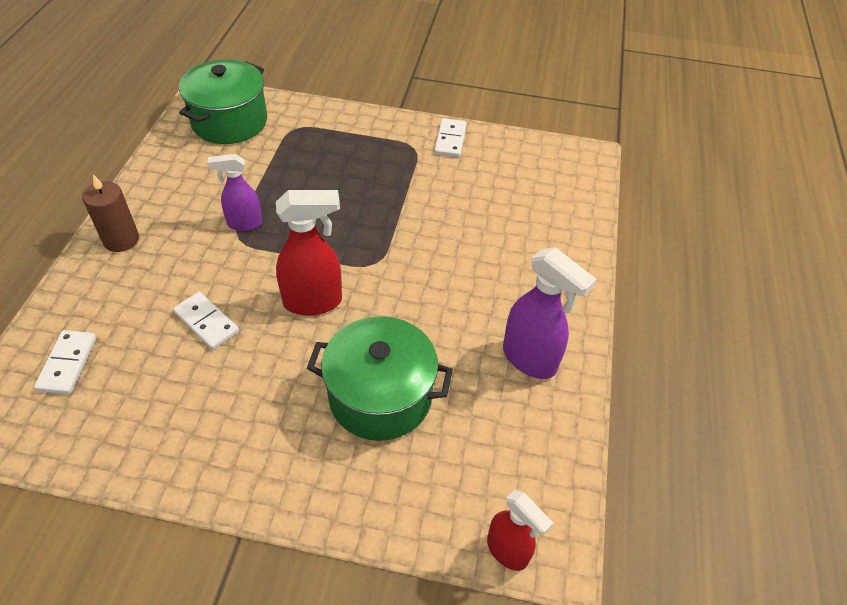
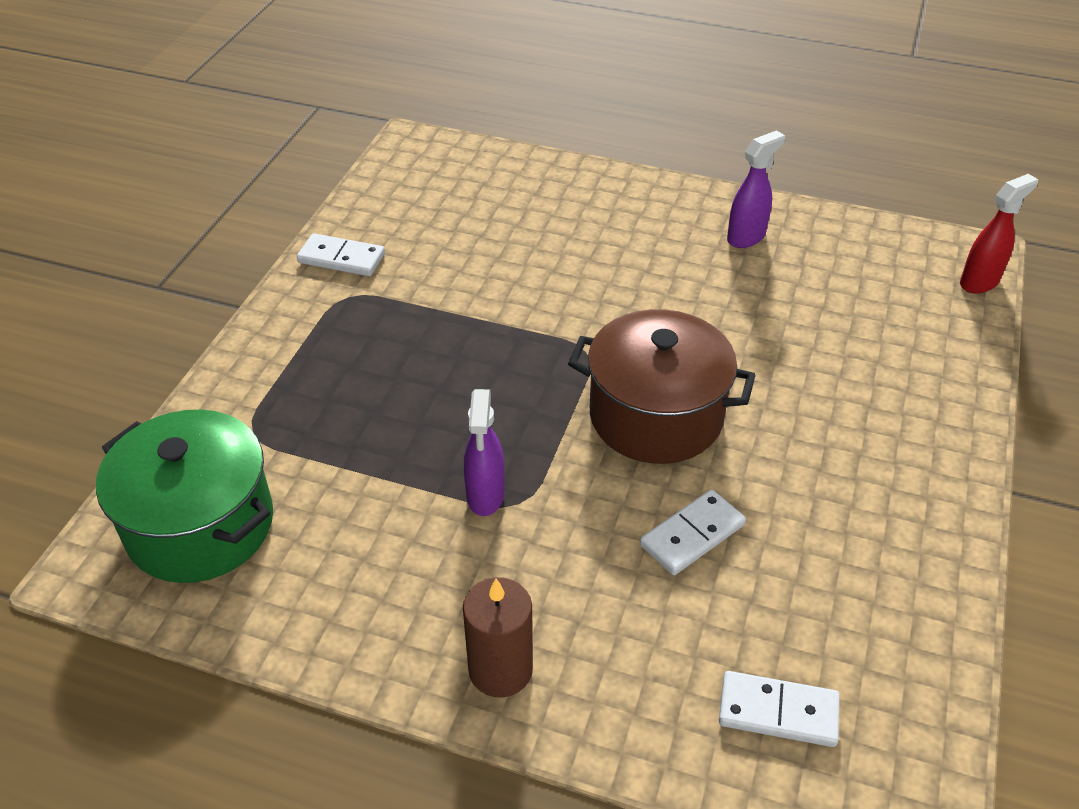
camera: 80 degrees left, 5 degrees down
red spray bottle [276,190,342,316] -> brown pot [568,309,756,464]
green pot [307,316,453,441] -> none
purple spray bottle [503,247,597,379] -> purple spray bottle [727,130,785,248], size x0.65

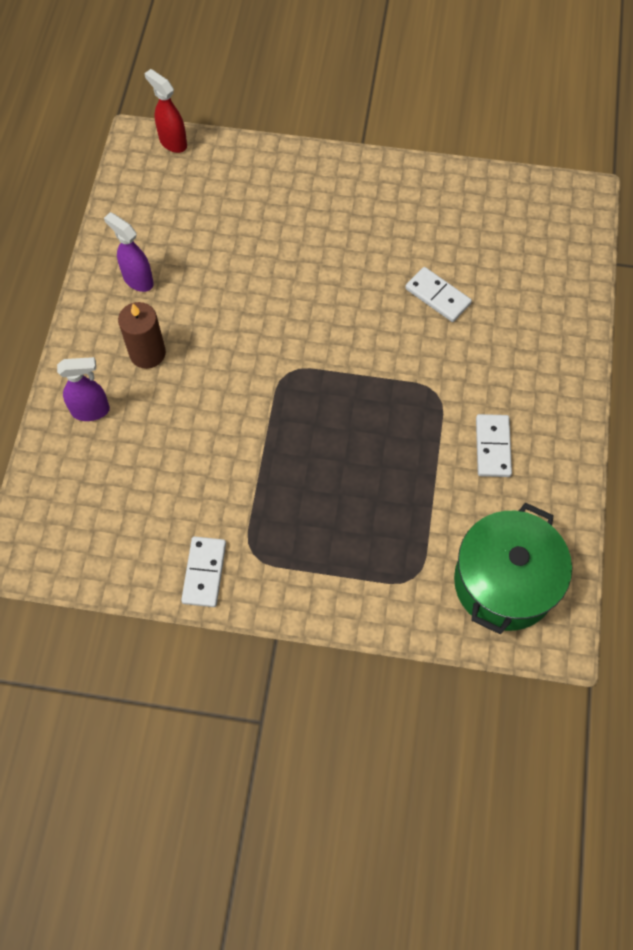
camera: 100 degrees left, 20 degrees up
brown candle [463,577,533,698] -> brown candle moved to [118,302,166,369]
purple spray bottle [464,389,505,516] -> purple spray bottle moved to [57,357,110,421]
brown pot [568,309,756,464] -> none
white domino [719,671,840,747] -> white domino moved to [476,414,512,477]

